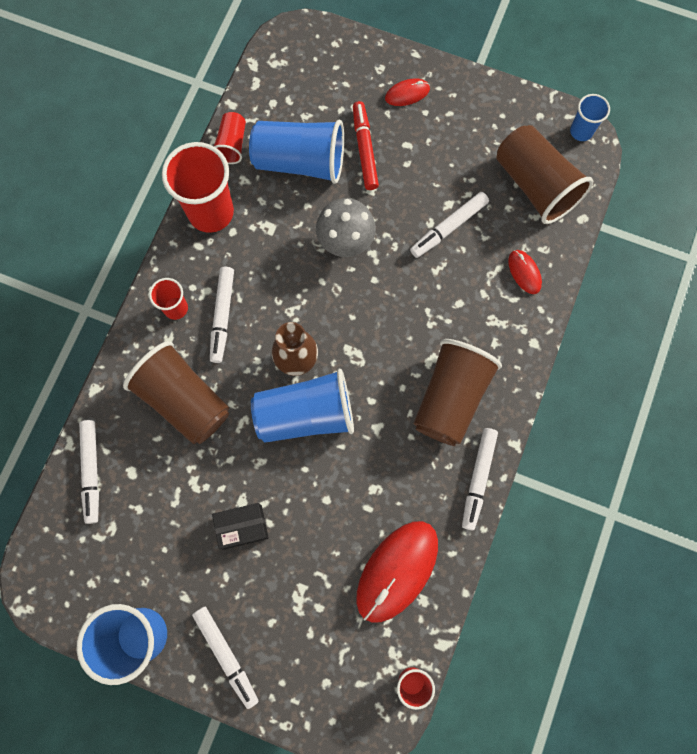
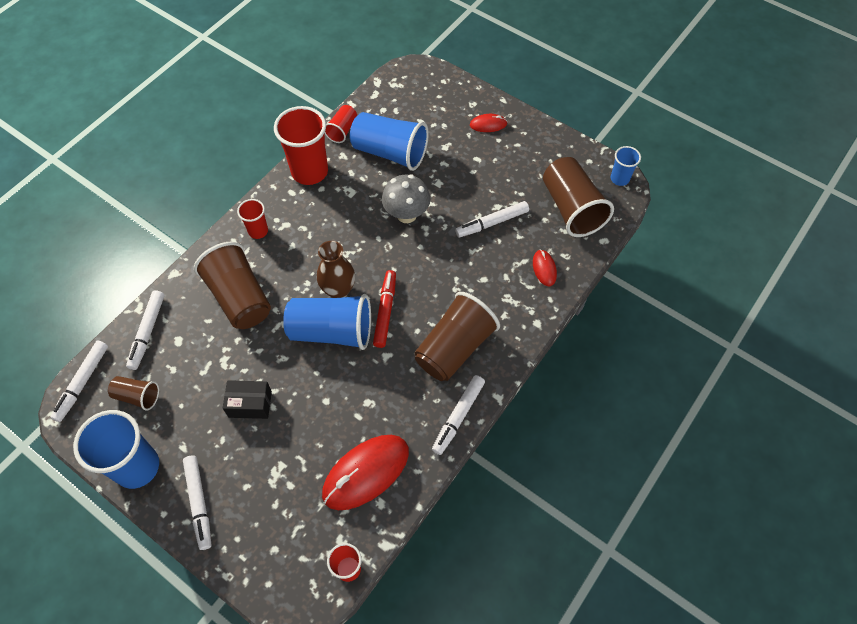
camera: 15 degrees right, 15 degrees down
white marker [210,267,234,363] -> white marker moved to [50,341,108,422]
red marker [353,101,379,190] -> red marker moved to [373,270,396,348]
none -> brown cup [108,376,159,411]

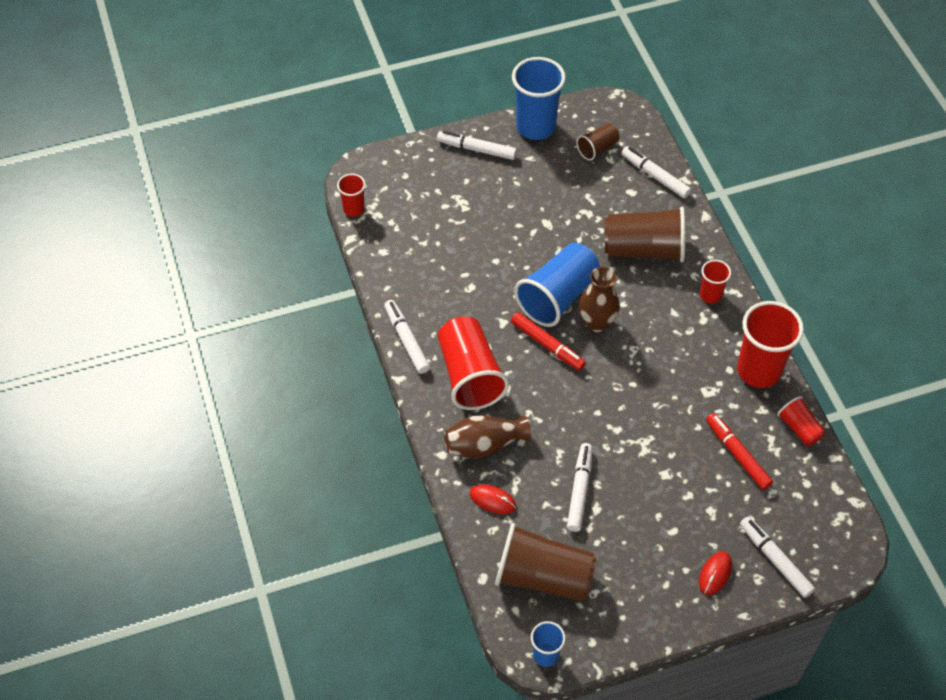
camera: 125 degrees right, 5 degrees down
white marker [50,341,108,422] -> white marker moved to [740,517,815,598]
black box [223,380,272,419] -> none
red mouse [322,435,409,510] -> none
blue cup [350,112,429,171] -> red marker [706,413,773,490]
grey mushroom [382,174,430,223] -> none
brown cup [415,292,500,381] -> red cup [438,316,509,410]
none -> brown vase [444,415,531,458]

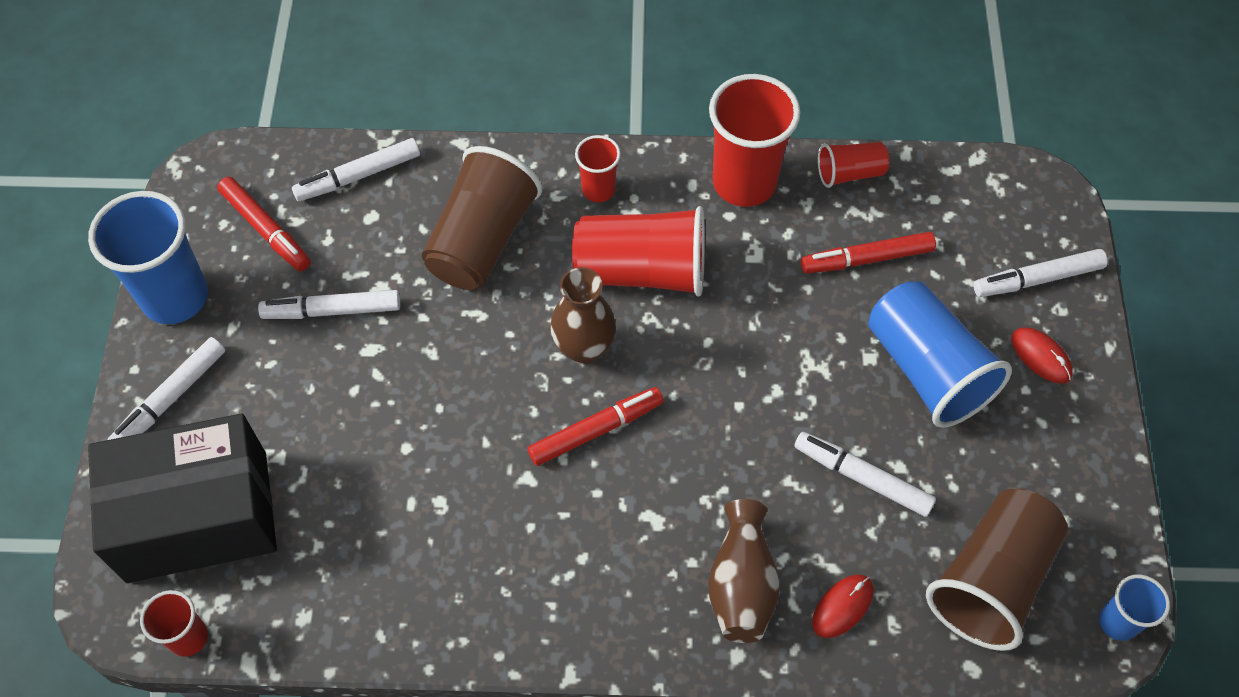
camera: 70 degrees left, 5 degrees up
white marker [384,300,430,374] -> white marker moved to [258,290,400,319]
red cup [438,316,509,410] -> red cup moved to [572,206,705,297]
blue cup [514,243,600,327] -> blue cup moved to [868,281,1012,428]
brown cup [576,123,619,161] -> red marker [217,177,311,271]
none -> black box [88,414,277,583]

